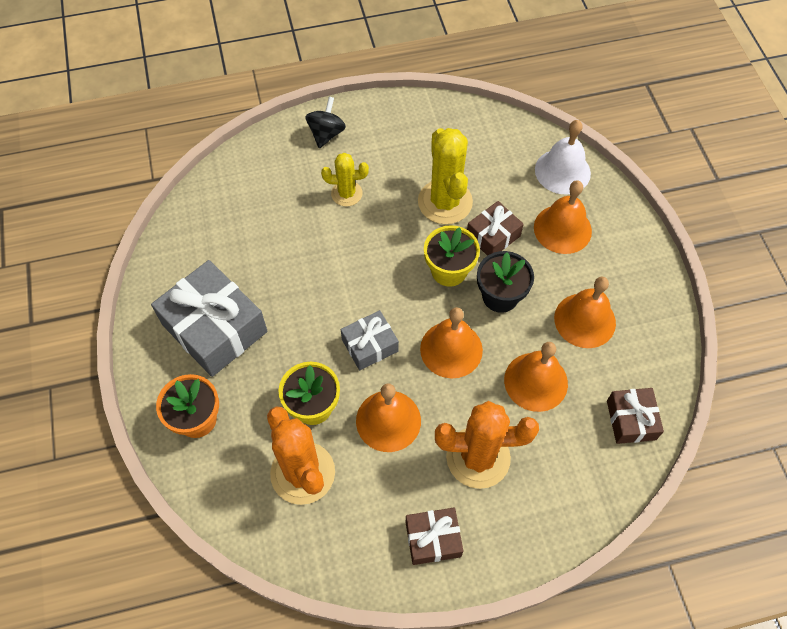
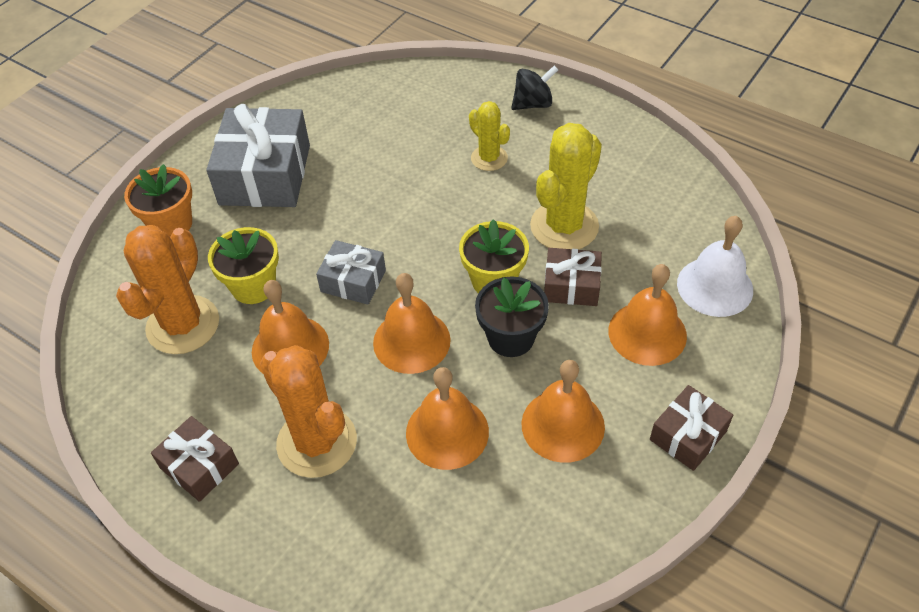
camera: 50 degrees right, 10 degrees down
brown gift [607,388,664,444] -> brown gift moved to [650,385,733,471]

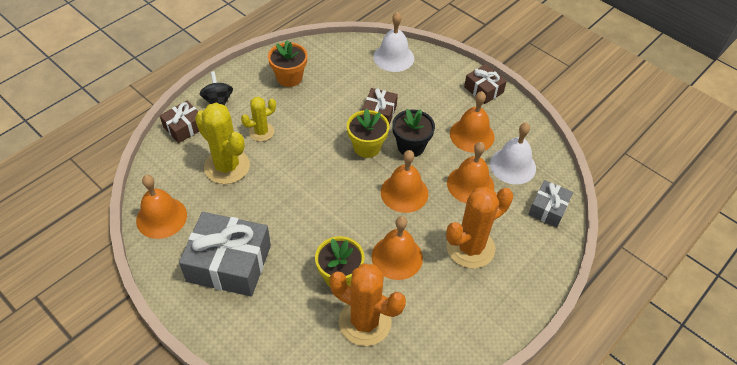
camera: 85 degrees left, 0 degrees up
orange flower pot [124,164,192,237] -> orange flower pot moved to [268,40,308,87]
brown gift [151,416,239,502] -> brown gift moved to [160,100,199,143]
grey gift [316,240,386,305] -> grey gift moved to [528,180,573,227]
yellow cactus [530,123,602,250] -> yellow cactus moved to [195,103,250,184]
orange bell [608,264,687,366] -> orange bell moved to [136,175,187,239]
none -> white bell [490,123,536,185]

